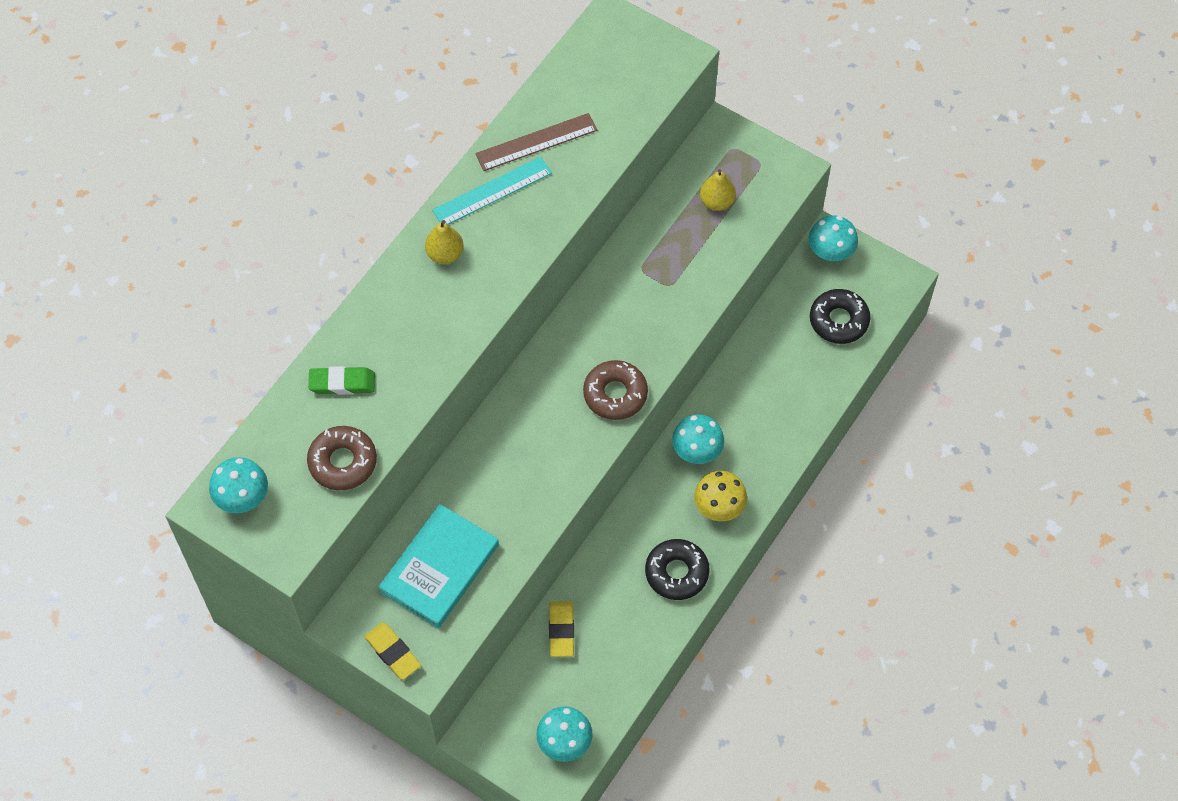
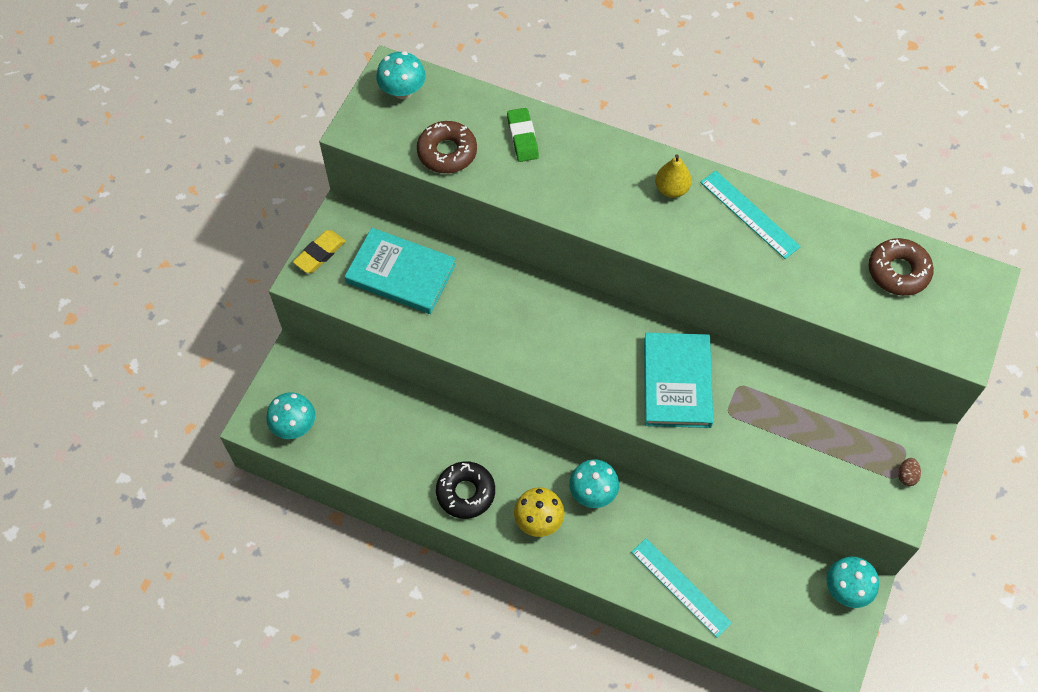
camera: 80 degrees right, 0 degrees up
brown ruler [475,113,597,171] -> none
yellow eraser [549,601,574,657] -> none
brown donut [583,360,648,420] -> brown donut moved to [869,238,934,296]
yellow pear [700,169,736,211] -> none
black donut [810,289,871,344] -> none
none -> turquoise ruler [631,538,732,638]
none -> turquoise book [644,333,713,428]
none -> brown egg [898,458,921,486]

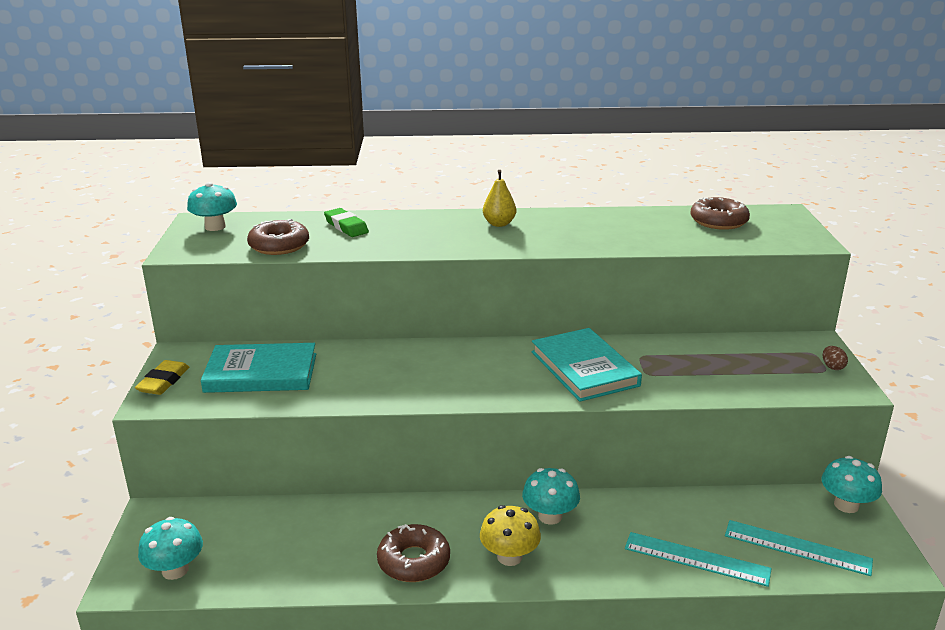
camera: 25 degrees left, 35 degrees down
black donut [436,461,495,519] -> brown donut [377,524,450,582]
turquoise ruler [700,171,801,259] -> turquoise ruler moved to [725,520,873,576]

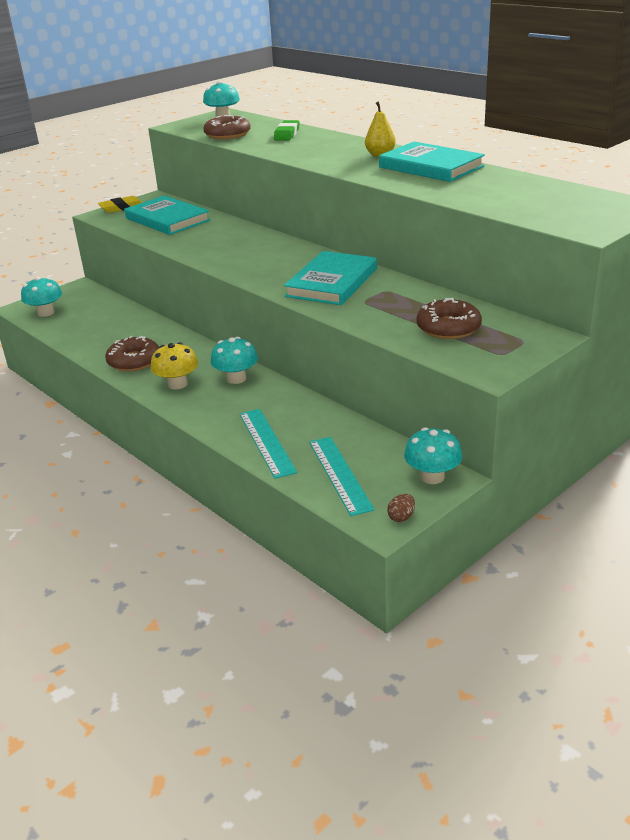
camera: 50 degrees right, 5 degrees up
brown donut [691,197,750,230] -> brown donut moved to [416,298,482,339]
brown egg [823,346,848,370] -> brown egg moved to [387,494,415,522]
none -> turquoise book [379,142,485,182]

